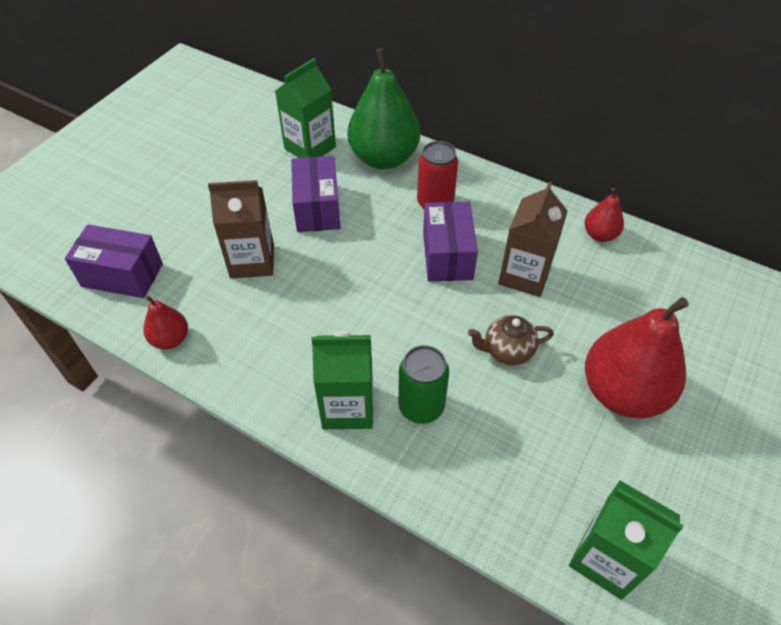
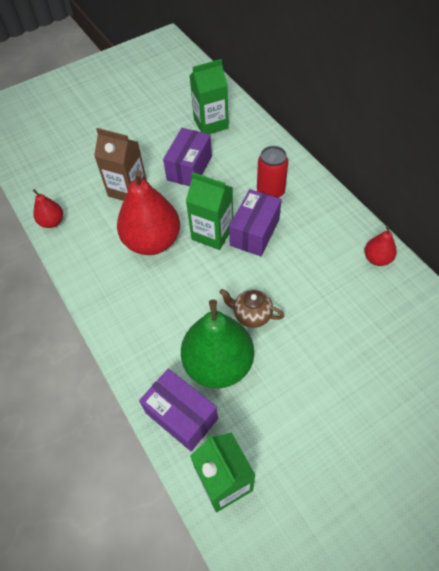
camera: 30 degrees right, 5 degrees up
purple box [65,224,163,298] -> purple box moved to [139,369,218,451]
green carton [311,331,373,429] -> green carton moved to [186,172,233,250]
green pear [348,48,420,169] -> green pear moved to [181,299,254,388]
green can [398,345,449,424] -> none
brown carton [498,182,568,297] -> none
red pear [585,297,689,419] -> red pear moved to [117,170,180,255]

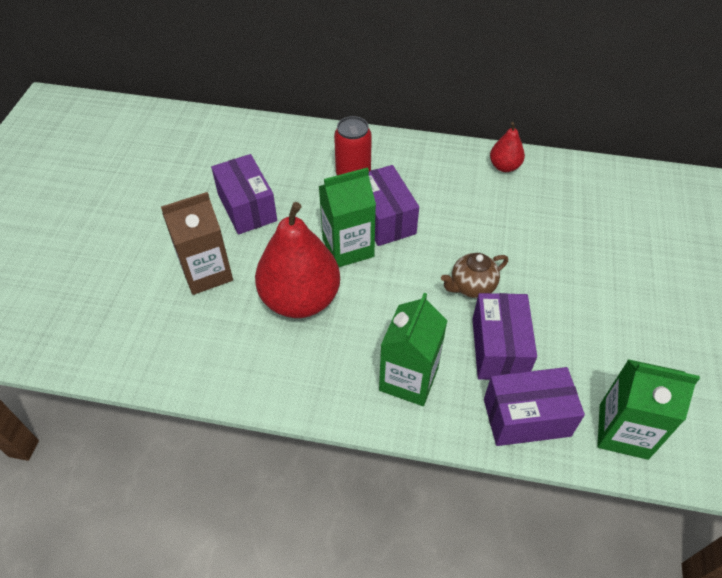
camera: 50 degrees left, 5 degrees down
red pear [33,189,63,228] -> none
green pear [181,299,254,388] -> purple box [472,293,537,380]
green carton [190,59,229,134] -> green carton moved to [379,293,447,406]

